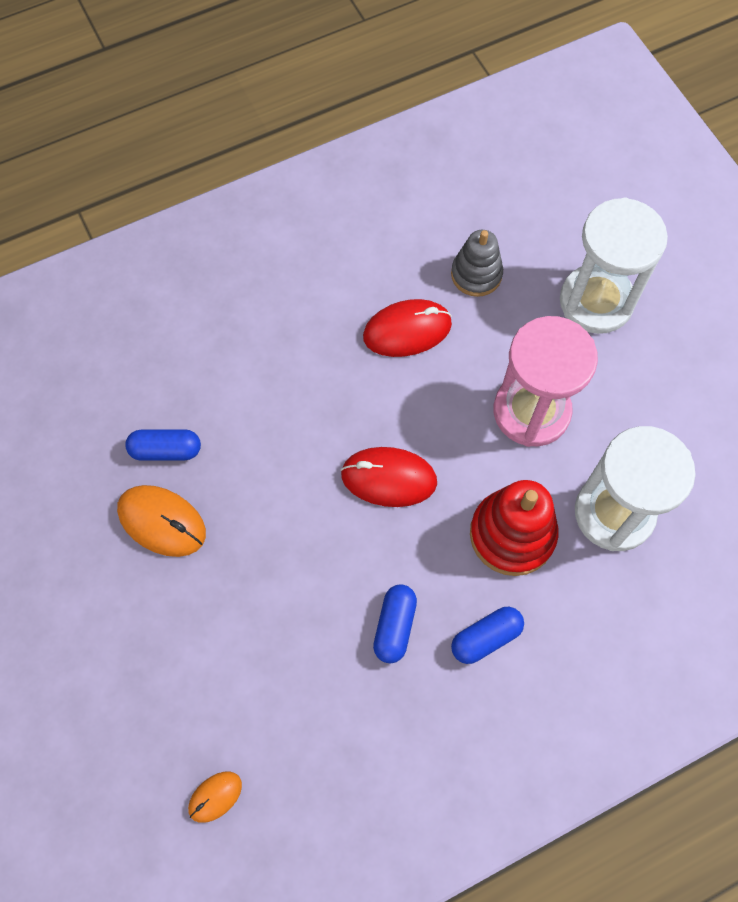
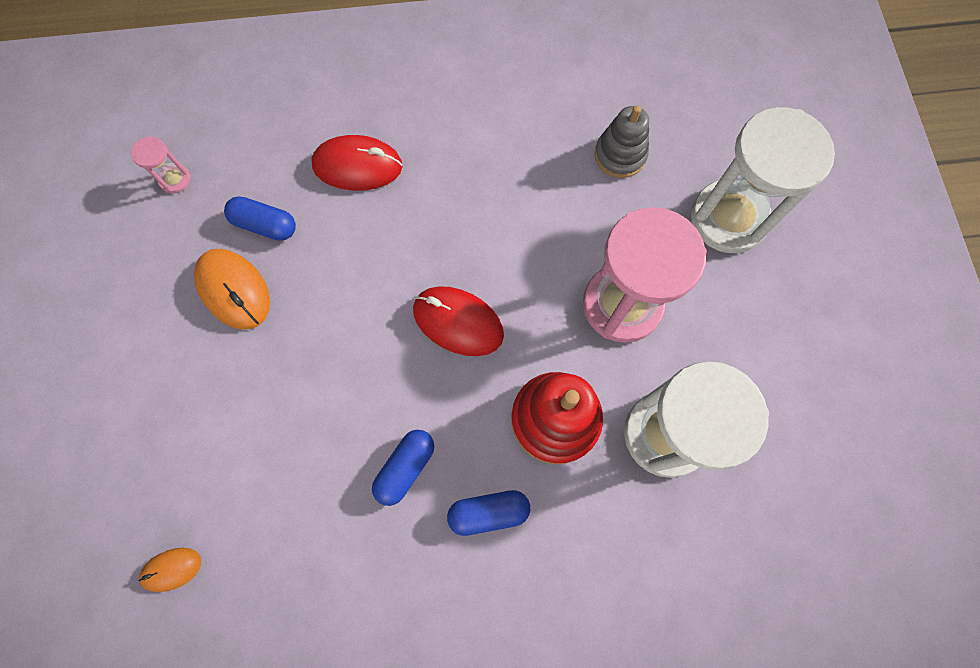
camera: 20 degrees right, 5 degrees up
red mouse [363,299,452,357] -> red mouse moved to [311,135,402,191]
none -> pink hourglass [131,137,191,194]

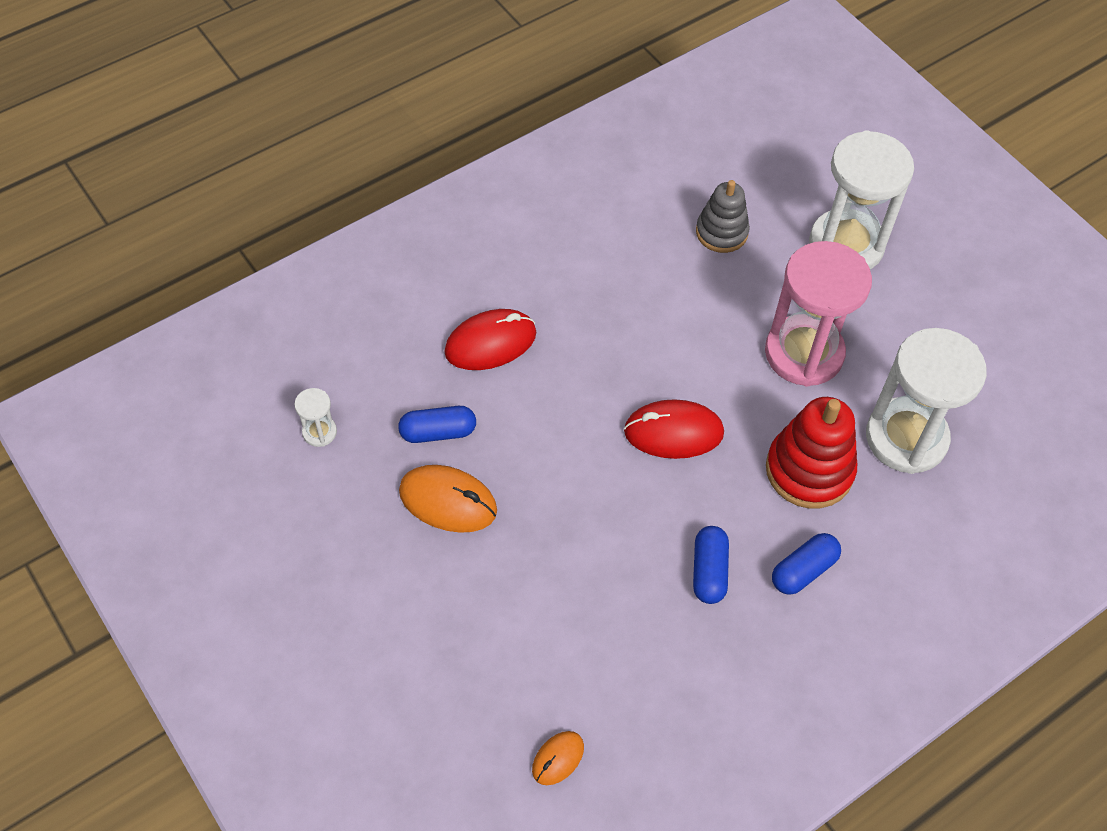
camera: 30 degrees left, 15 degrees down
pink hourglass [131,137,191,194] -> white hourglass [294,388,337,447]

